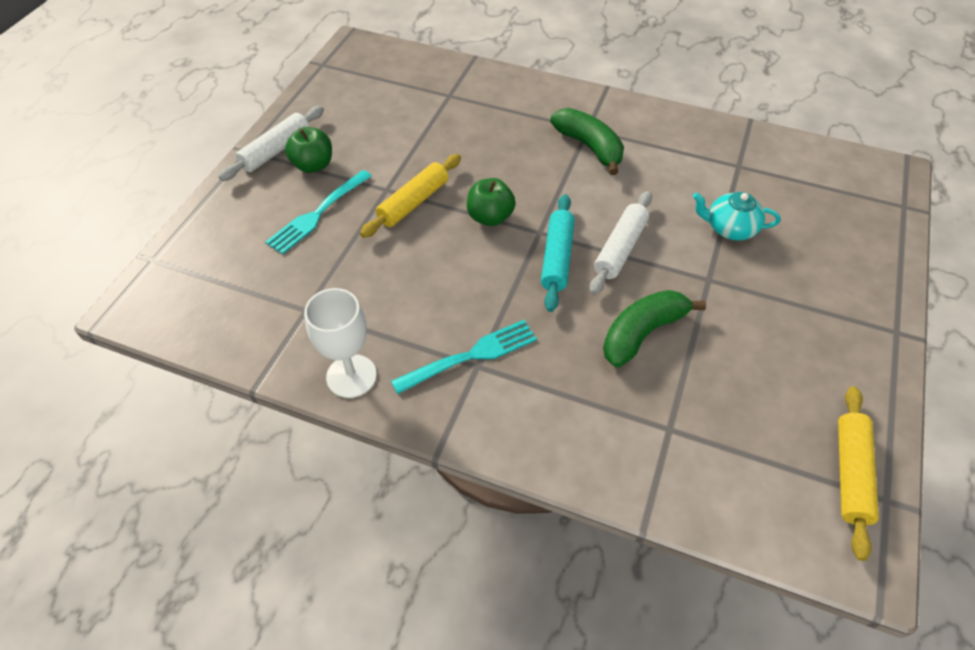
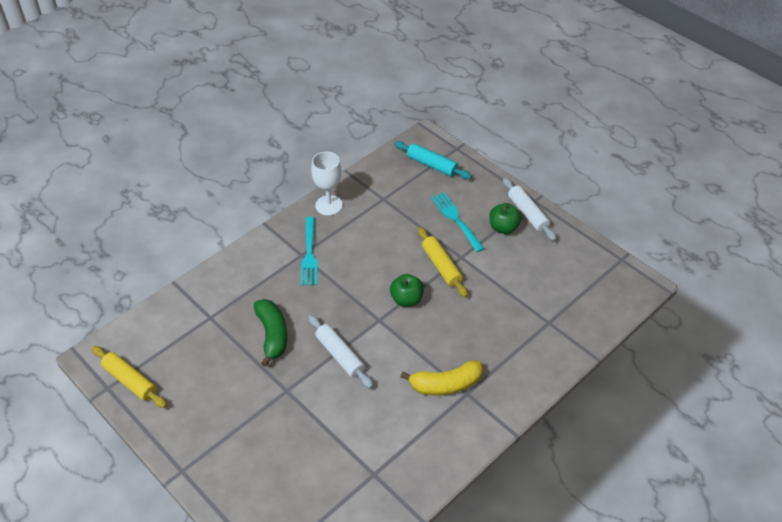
camera: 115 degrees right, 5 degrees down
turquoise rolling pin [541,194,575,312] -> turquoise rolling pin moved to [394,141,472,179]
green banana [550,108,624,175] -> yellow banana [401,361,483,395]
turquoise teapot [693,192,780,241] -> none

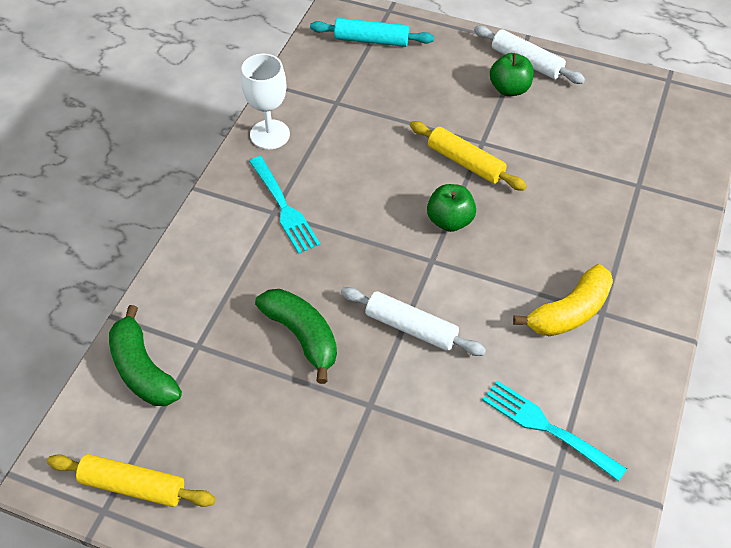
camera: 25 degrees left, 5 degrees up
turquoise fork [431,192,485,252] -> turquoise fork moved to [482,380,627,482]
none -> green banana [109,305,182,406]

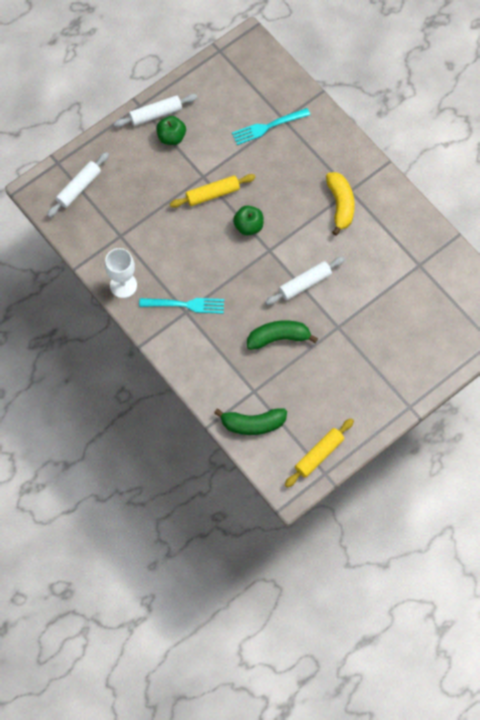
camera: 60 degrees left, 15 degrees up
turquoise rolling pin [310,18,434,47] -> white rolling pin [47,152,109,218]
turquoise fork [482,380,627,482] -> turquoise fork moved to [232,108,310,145]

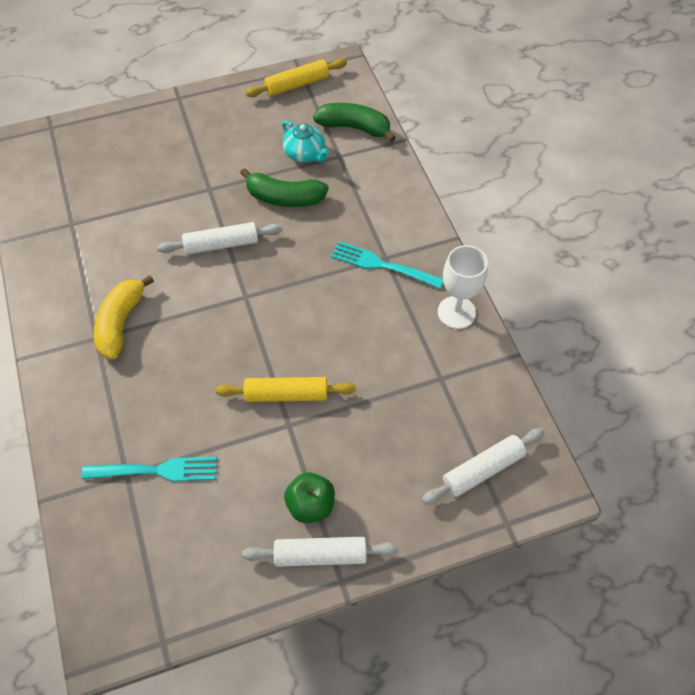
camera: 160 degrees left, 10 degrees down
green apple [233,206,264,236] -> none
none -> turquoise teapot [282,121,329,162]

